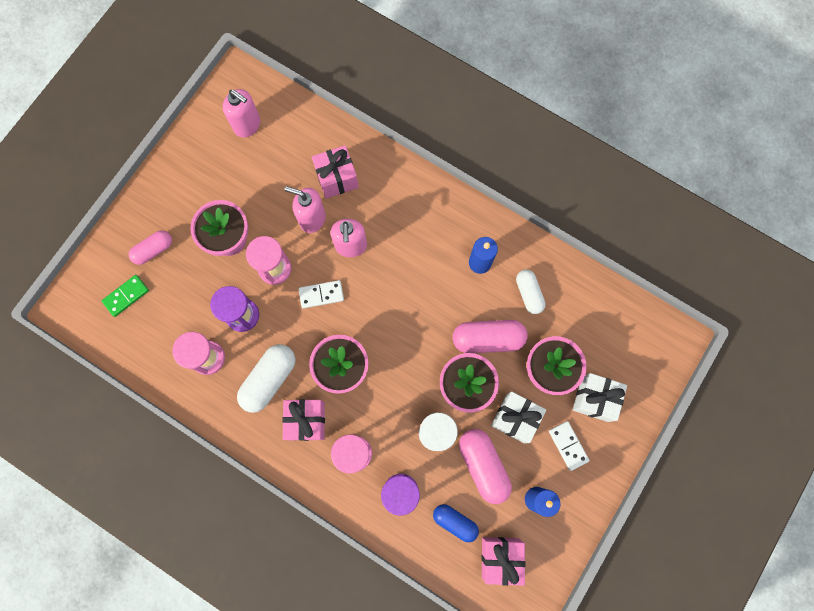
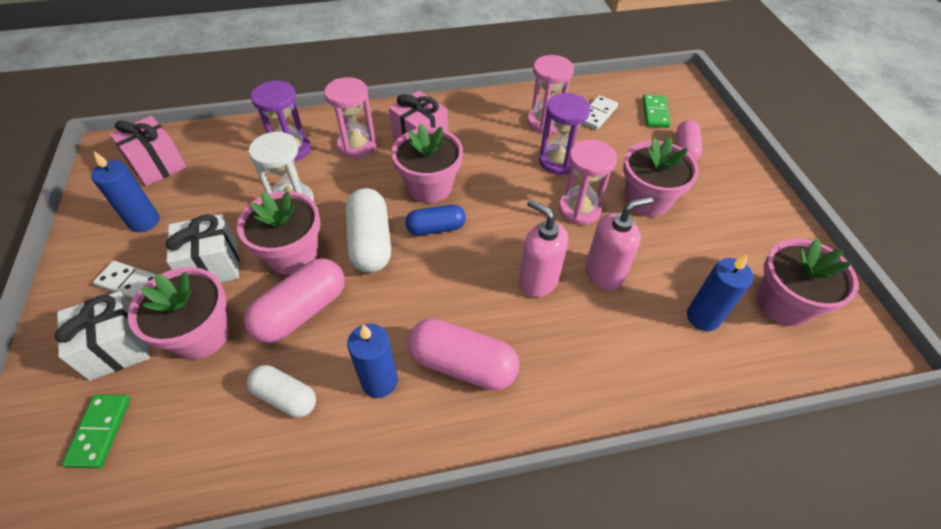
camera: 135 degrees right, 25 degrees down
pink soap dispenser [223,89,260,138] -> pink flower pot [757,239,859,326]
white capsule [237,344,296,413] -> white capsule moved to [345,188,391,273]
white domino [299,280,344,308] -> white domino moved to [581,95,618,130]
pink gift [312,145,359,199] -> none
blue capsule [433,504,479,542] -> blue capsule moved to [405,205,466,235]
pink capsule [459,429,512,504] -> pink capsule moved to [408,318,520,390]
none -> green domino [62,394,130,468]
none -> blue candle [687,254,753,331]

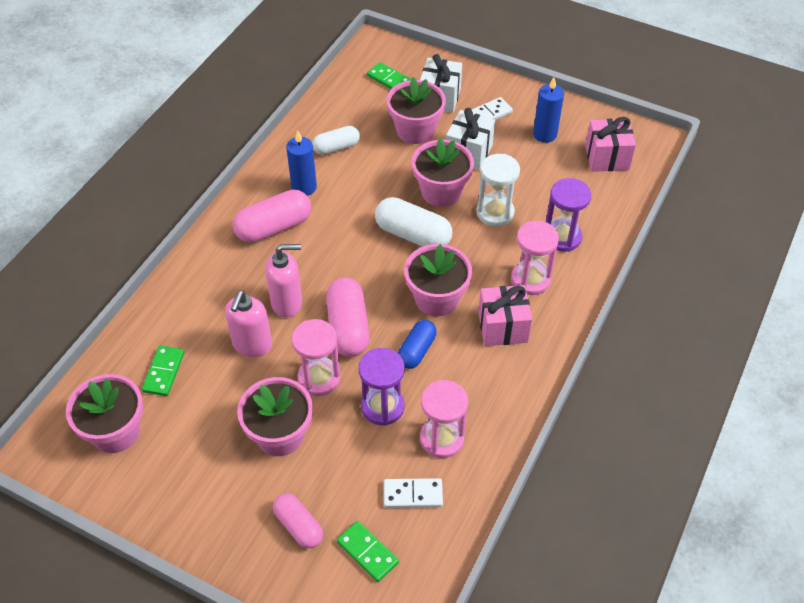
camera: 130 degrees right, 0 degrees up
pink capsule [244,258,345,343] -> pink capsule moved to [326,277,370,357]
blue capsule [405,205,466,235] -> blue capsule moved to [398,320,437,369]
white domino [581,95,618,130] -> white domino turned 75 degrees counterclockwise [384,478,443,508]
blue candle [687,254,753,331] -> green domino [142,346,184,396]

